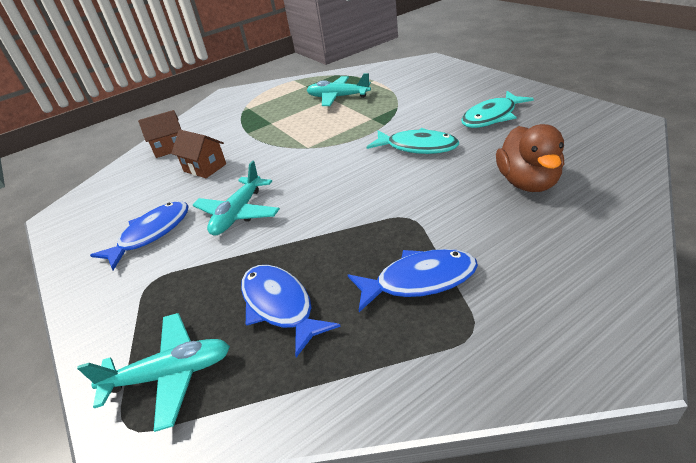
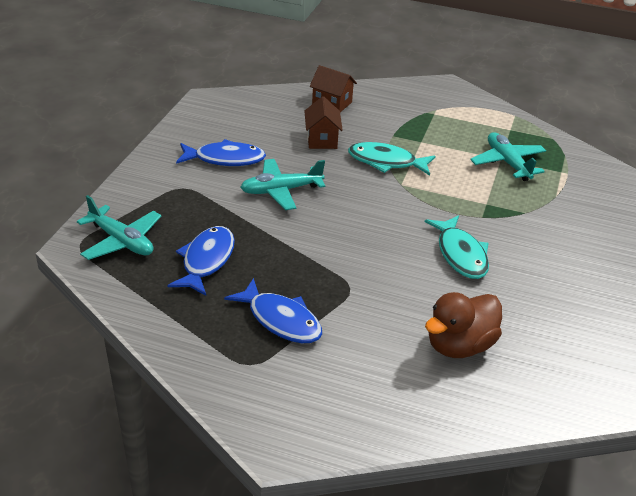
camera: 45 degrees right, 0 degrees up
turquoise fish [461,91,534,128] -> turquoise fish moved to [348,142,435,175]

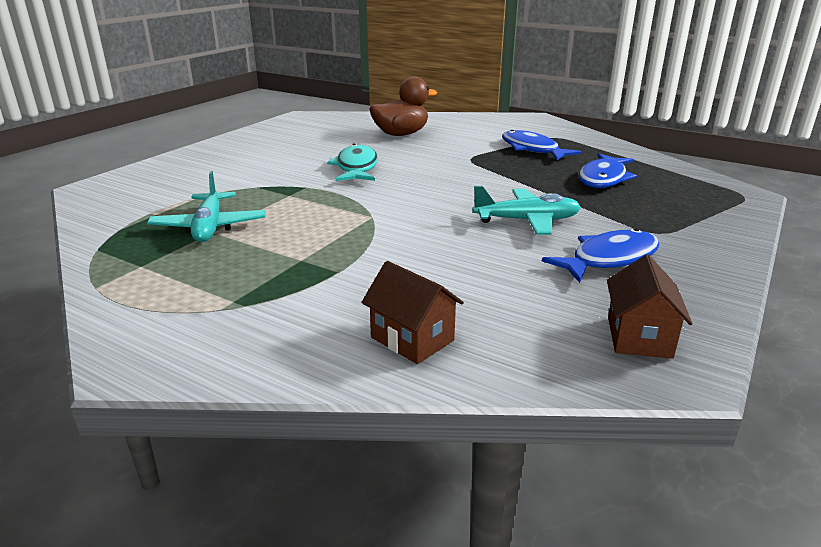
camera: 165 degrees left, 10 degrees down
turquoise plane [77,195,161,260] -> none
blue fish [176,139,266,166] -> blue fish turned 135 degrees clockwise [542,228,660,283]
brown house [304,96,343,149] -> brown house moved to [607,255,693,359]
turquoise fish [348,142,435,175] -> none

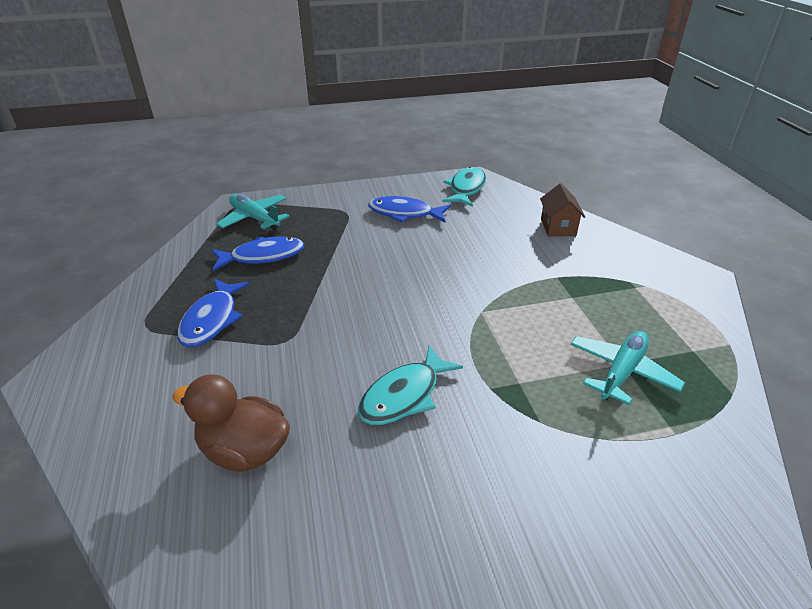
camera: 135 degrees left, 10 degrees up
turquoise plane [473,186,581,235] -> turquoise plane moved to [216,194,290,230]
brown house [607,255,693,359] -> turquoise fish [443,167,486,207]

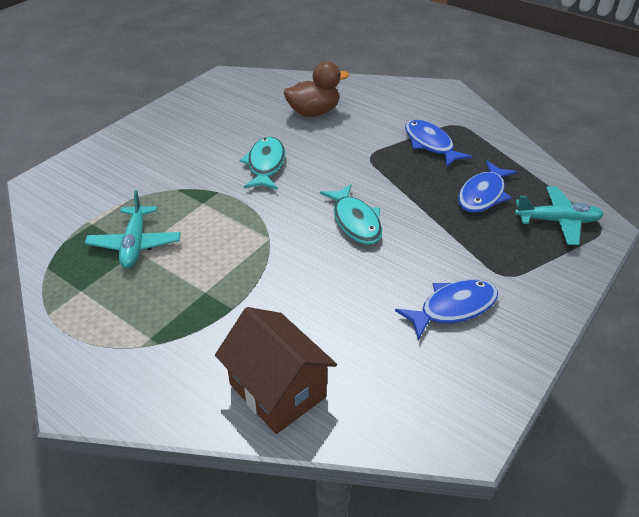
camera: 140 degrees right, 5 degrees up
turquoise fish [443,167,486,207] -> turquoise fish moved to [320,184,382,244]
brown house [540,183,585,236] -> brown house [215,307,337,434], size x1.59

